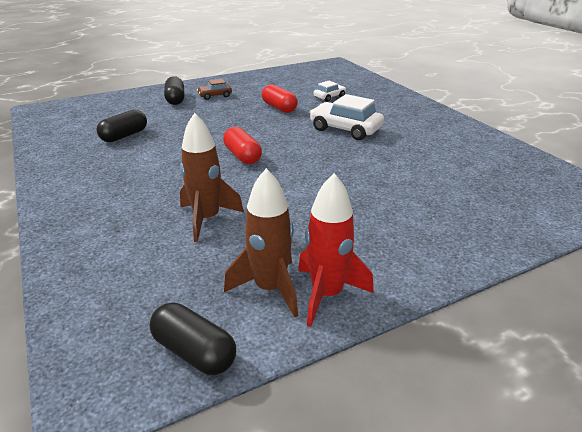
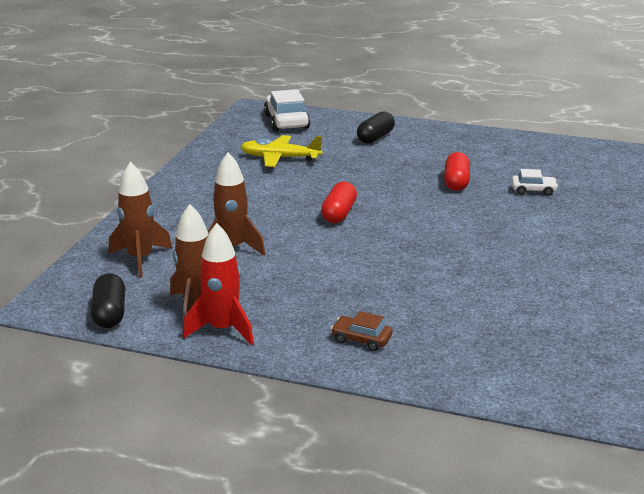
camera: 45 degrees right, 5 degrees down
black capsule [97,109,147,142] -> yellow plane [241,135,323,167]
brown car [197,79,232,100] -> brown car moved to [331,311,393,351]
white car [309,94,384,140] -> white car moved to [264,89,310,131]
none -> brown rocket [109,161,172,278]

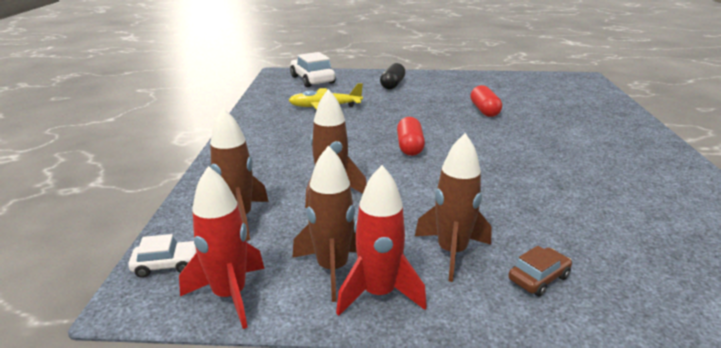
camera: 15 degrees left, 0 degrees up
black capsule [91,273,125,328] -> red rocket [179,166,264,329]
brown car [331,311,393,351] -> brown car turned 135 degrees clockwise [508,246,572,297]
white car [512,169,558,196] -> white car moved to [128,234,196,278]
none -> brown rocket [415,133,492,282]

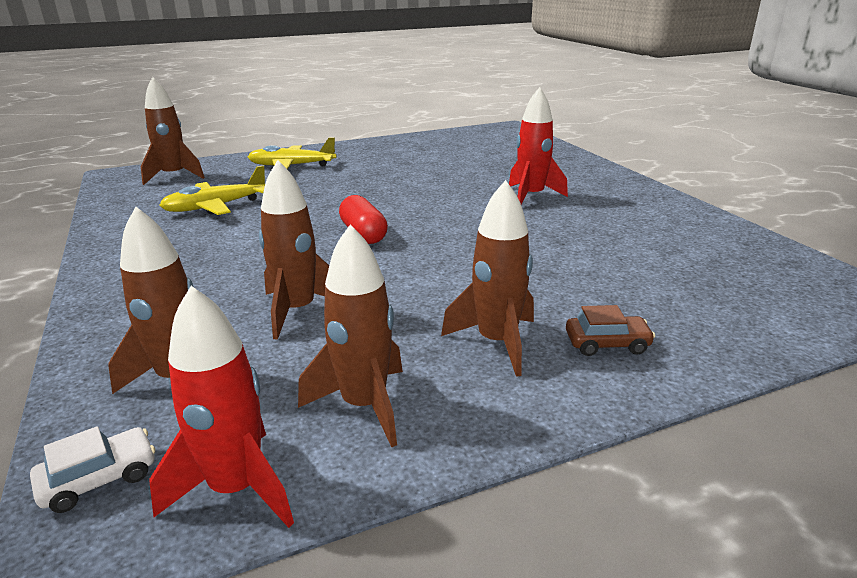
camera: 25 degrees left, 0 degrees up
white car [290,52,336,87] -> brown rocket [141,77,205,185]
red rocket [336,165,427,316] -> red rocket moved to [509,87,568,205]
black capsule [380,63,405,89] -> yellow plane [248,137,337,169]
red capsule [470,85,502,117] -> none
brown car [508,246,572,297] -> brown car turned 60 degrees clockwise [566,305,655,356]

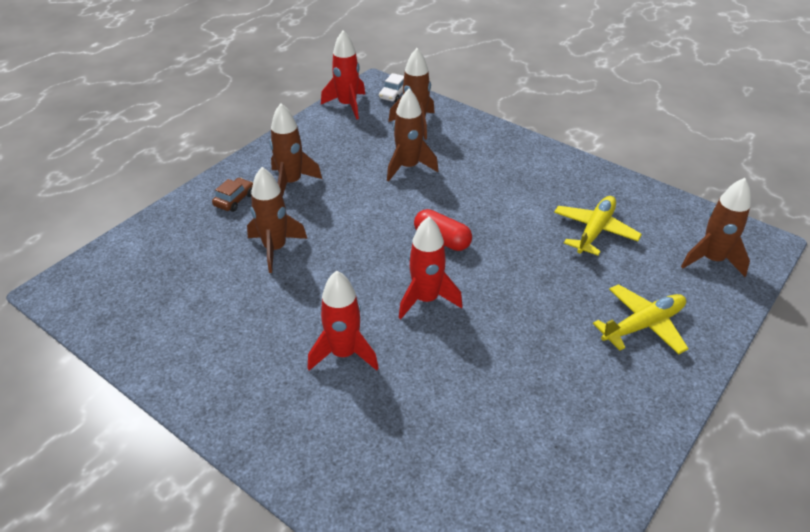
camera: 150 degrees right, 15 degrees up
brown rocket [298,224,403,448] -> brown rocket moved to [247,167,307,273]
brown car [566,305,655,356] -> brown car turned 150 degrees clockwise [212,178,253,212]
none -> red rocket [399,217,463,319]

